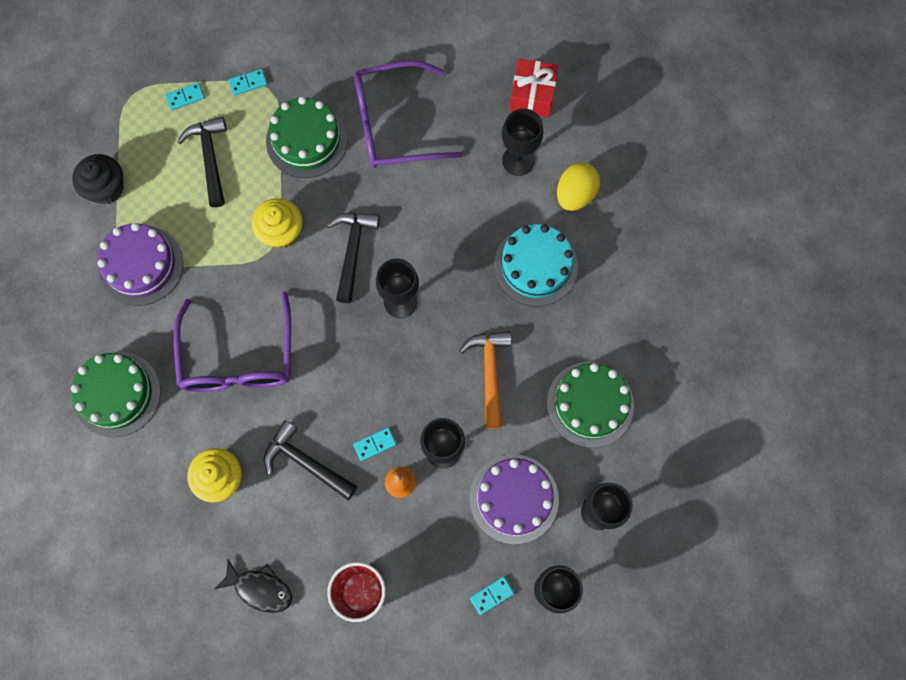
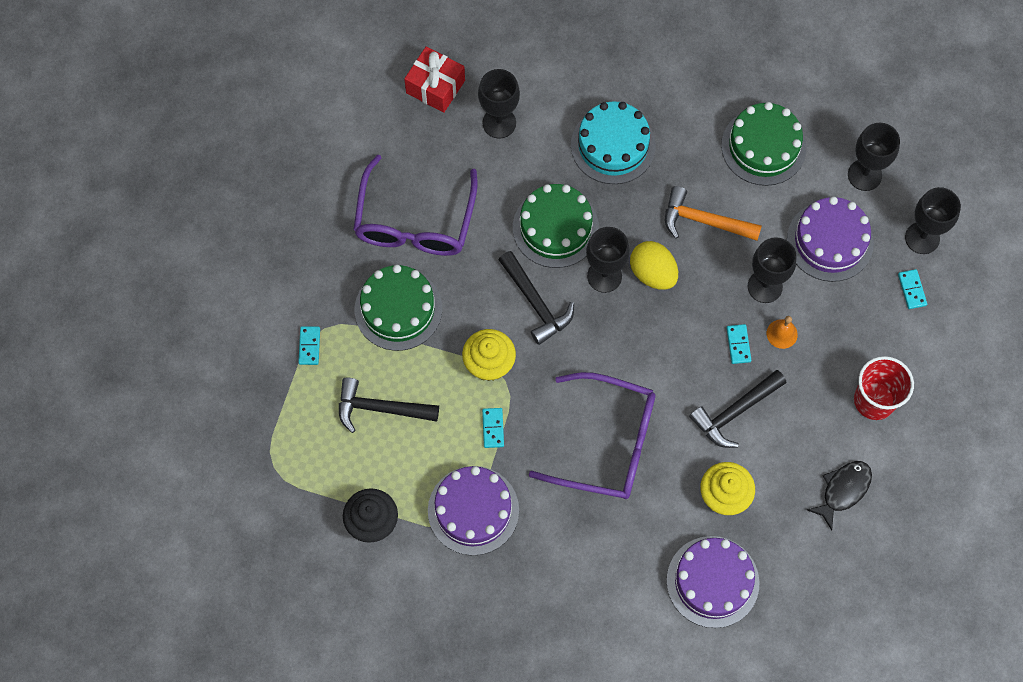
camera: 70 degrees left, 5 degrees down
green cake [71,352,161,437] -> green cake moved to [513,184,599,268]
turquoise domino [165,82,205,111] -> turquoise domino moved to [482,408,504,448]
black hammer [327,213,380,303] -> black hammer turned 150 degrees counterclockwise [499,251,574,345]
yellow egg [557,163,600,211] -> yellow egg moved to [630,241,678,290]
none -> purple cake [667,536,760,628]

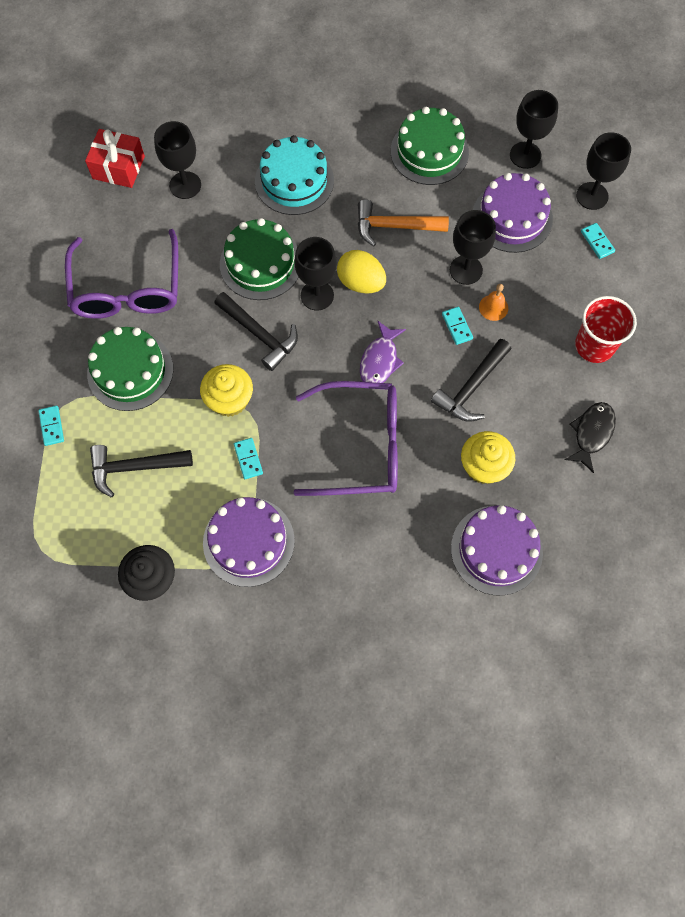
camera: 15 degrees left, 0 degrees up
none -> purple fish [360,321,406,383]

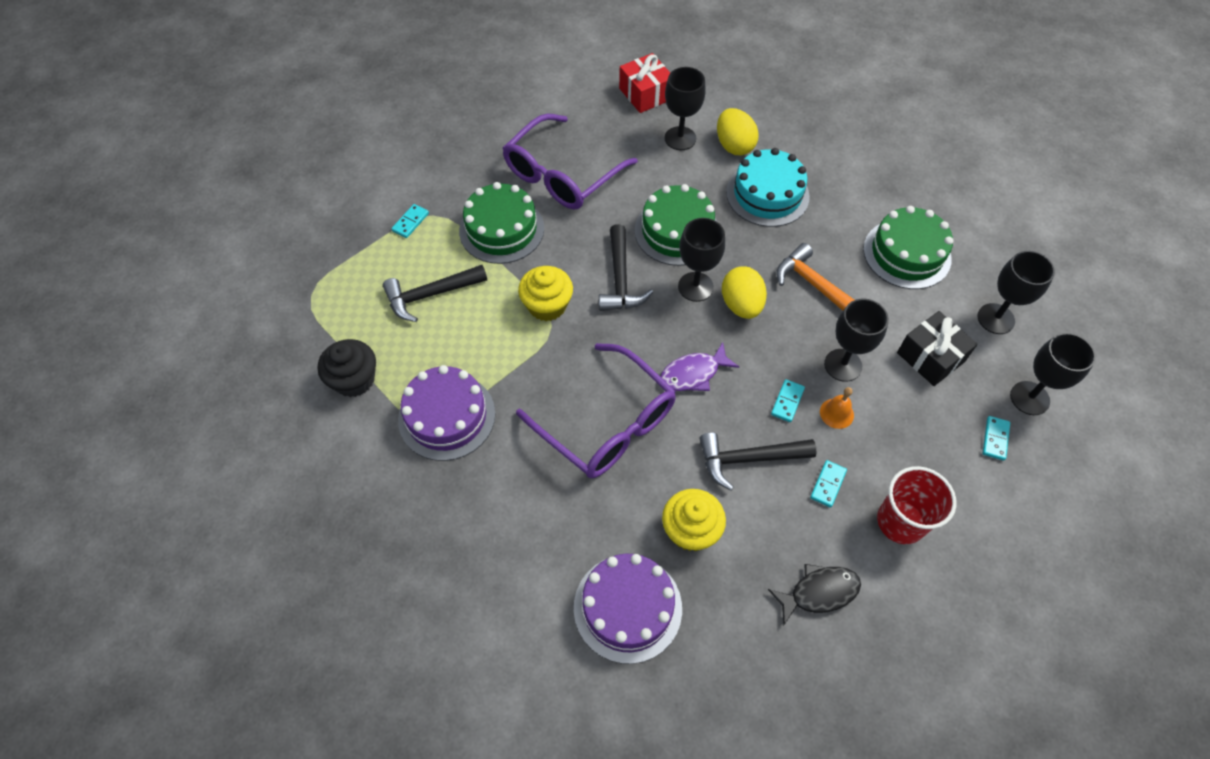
camera: 45 degrees right, 10 degrees down
black hammer [90,445,193,497] -> black hammer turned 60 degrees counterclockwise [383,265,487,322]
turquoise domino [234,438,263,479] -> turquoise domino moved to [810,460,847,508]
purple cake [473,173,553,253] -> black gift [897,311,978,386]
none -> yellow egg [717,108,759,155]

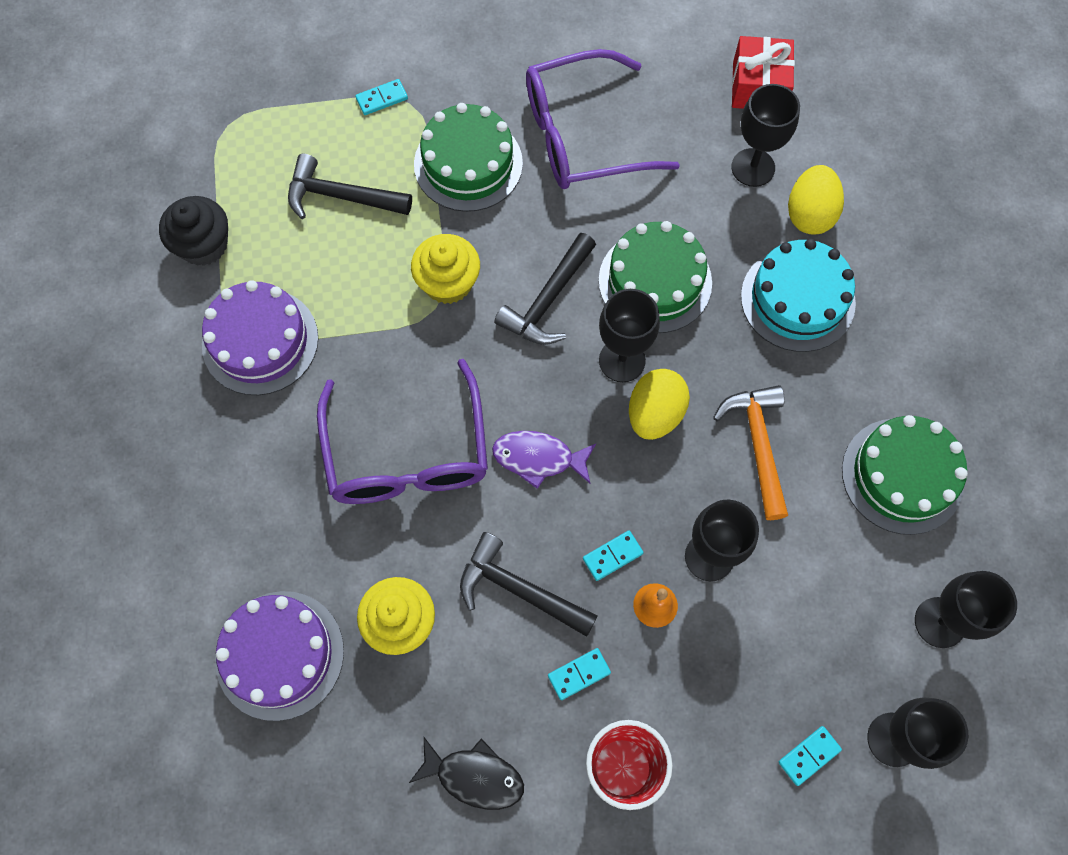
camera: 35 degrees right, 10 degrees up
black gift [897,311,978,386] -> none

